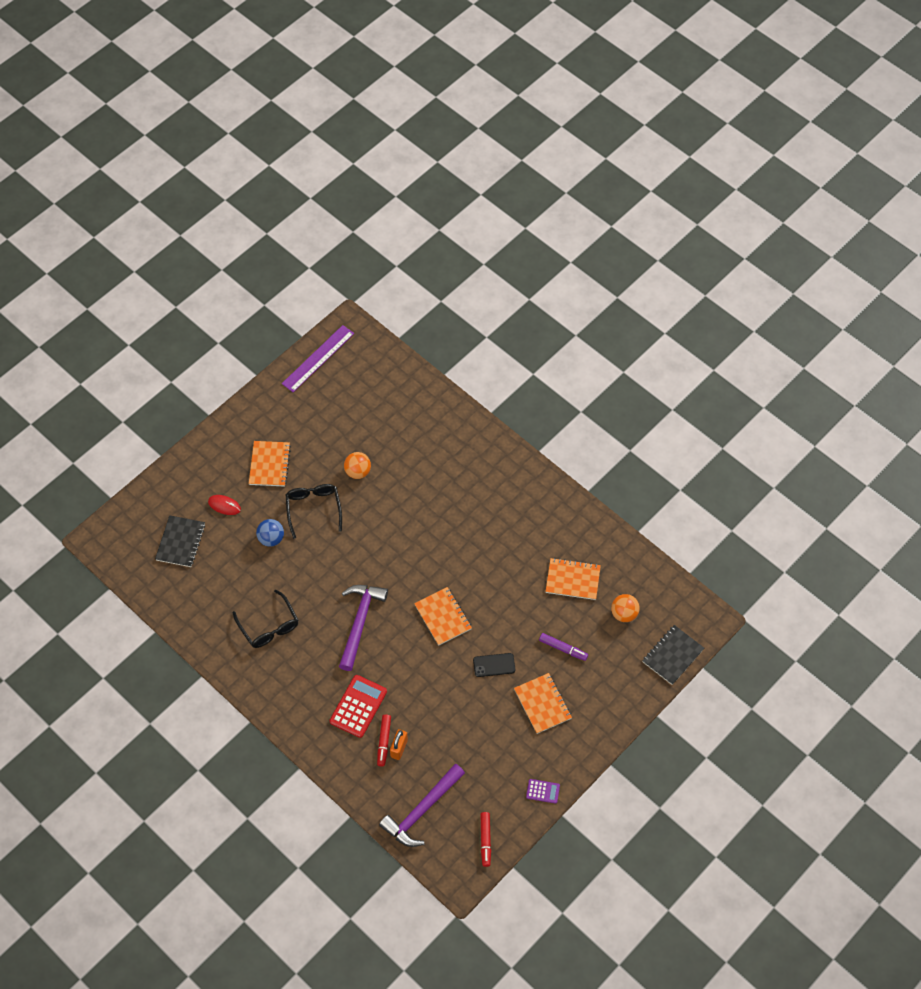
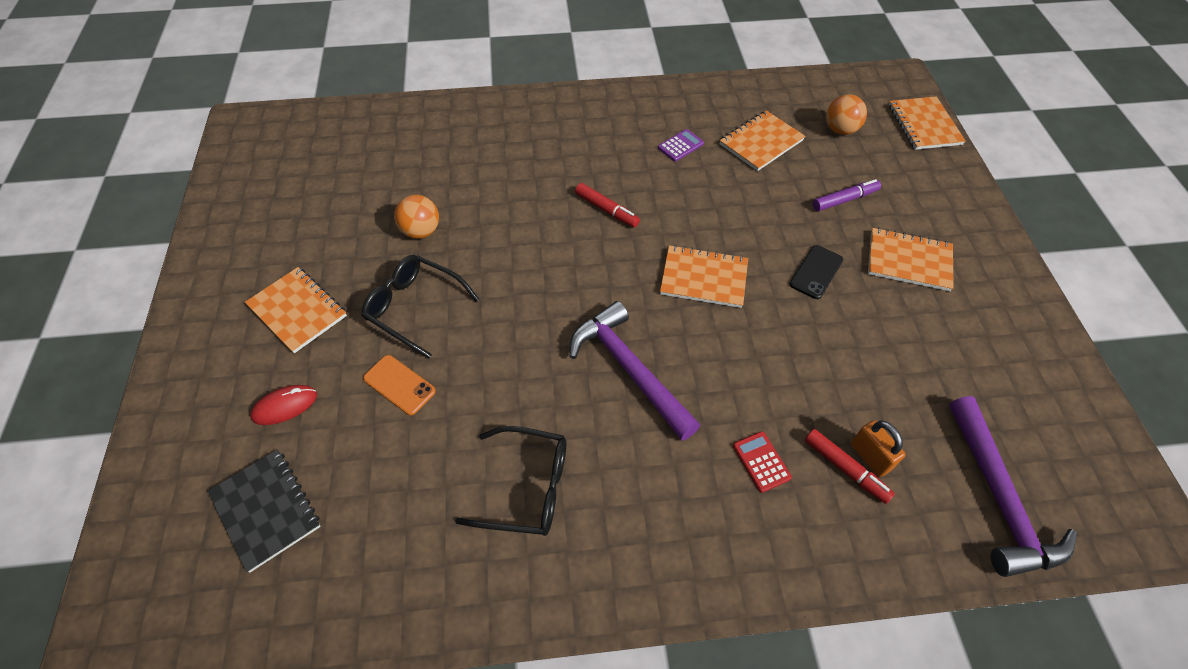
camera: 50 degrees left, 5 degrees down
blue ball [256,519,284,547] -> orange phone [363,355,436,415]
purple ruler [282,325,354,392] -> none
red calculator [330,675,387,738] -> red calculator [733,431,792,493], size x0.54
red marker [480,812,491,867] -> red marker moved to [575,183,640,228]
purple calculator [526,779,560,804] -> purple calculator moved to [658,129,704,162]
black notebook [642,625,704,685] -> orange notebook [889,96,966,150]

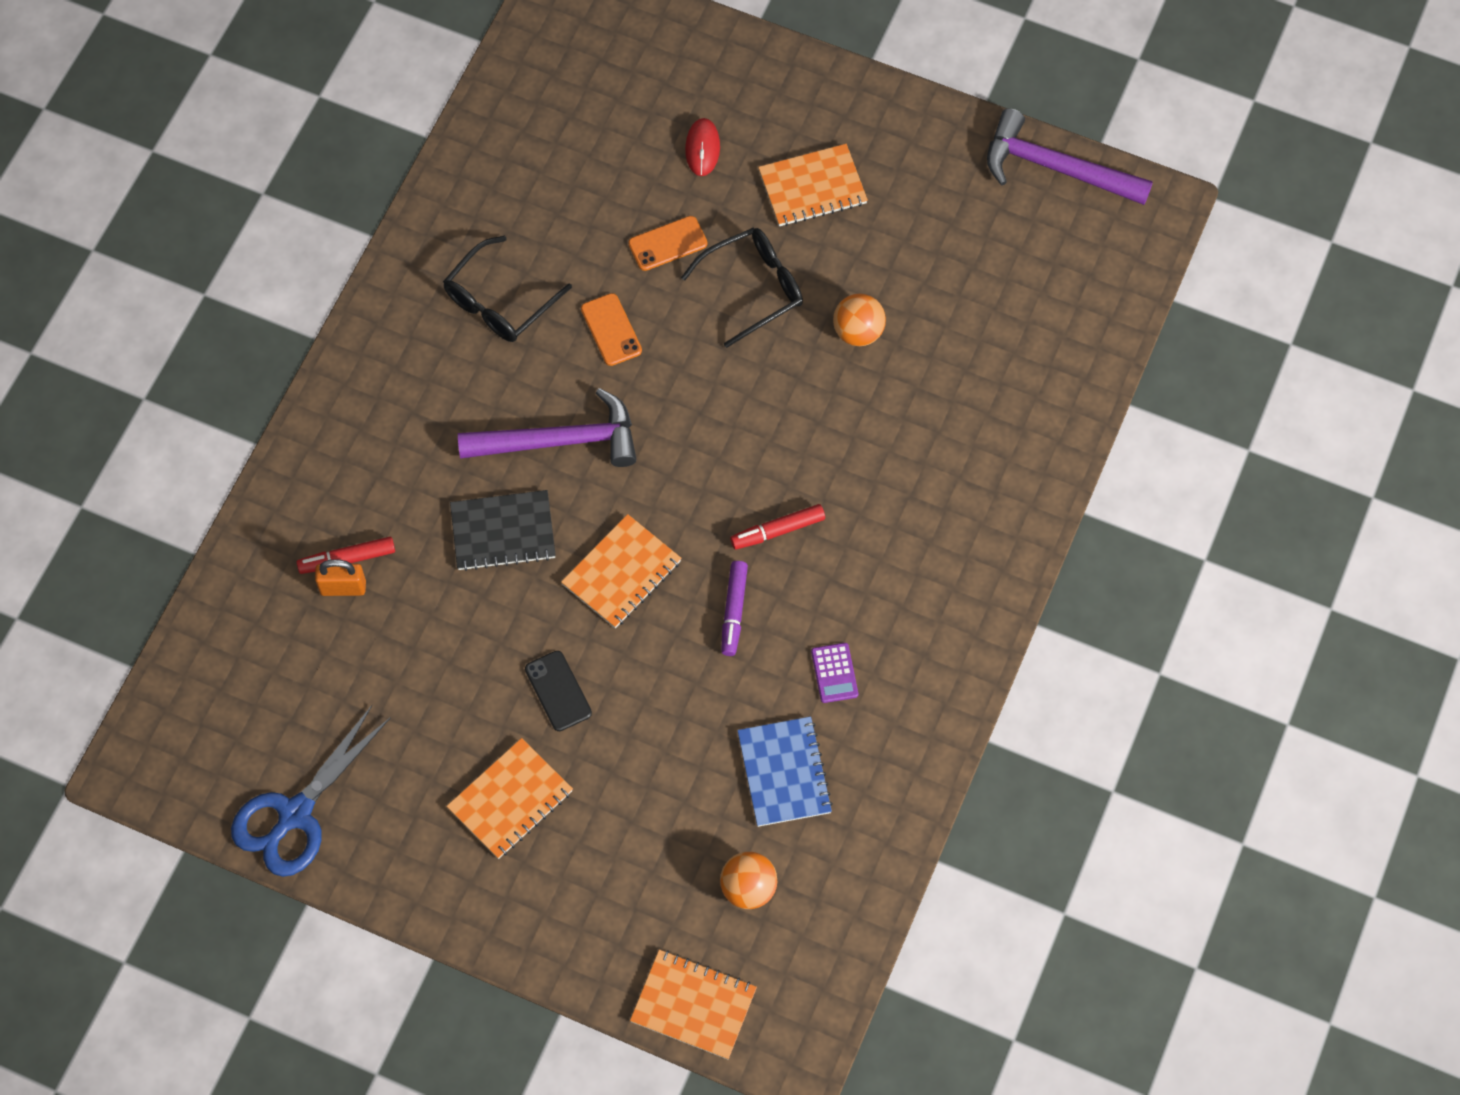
camera: 120 degrees right, 10 degrees up
black notebook [208,449,321,573] -> black notebook moved to [450,490,556,571]
orange notebook [720,110,805,171] -> blue notebook [737,716,833,827]
red calculator [733,431,792,493] -> none
purple marker [813,179,881,211] -> purple marker moved to [721,561,748,656]
purple hammer [949,396,1077,577] -> purple hammer moved to [987,108,1153,205]
none -> blue scissors [231,705,390,877]
none -> orange phone [581,293,642,366]

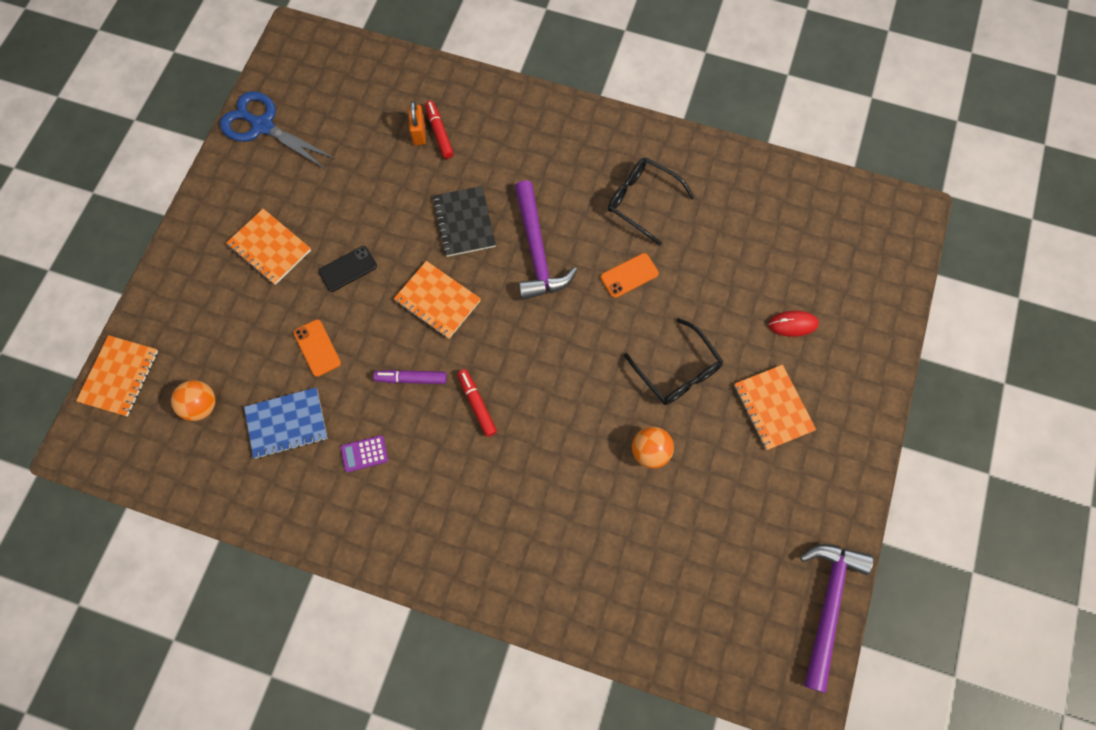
camera: 85 degrees right, 5 degrees up
orange phone [628,216,707,271] -> orange phone moved to [294,319,341,377]

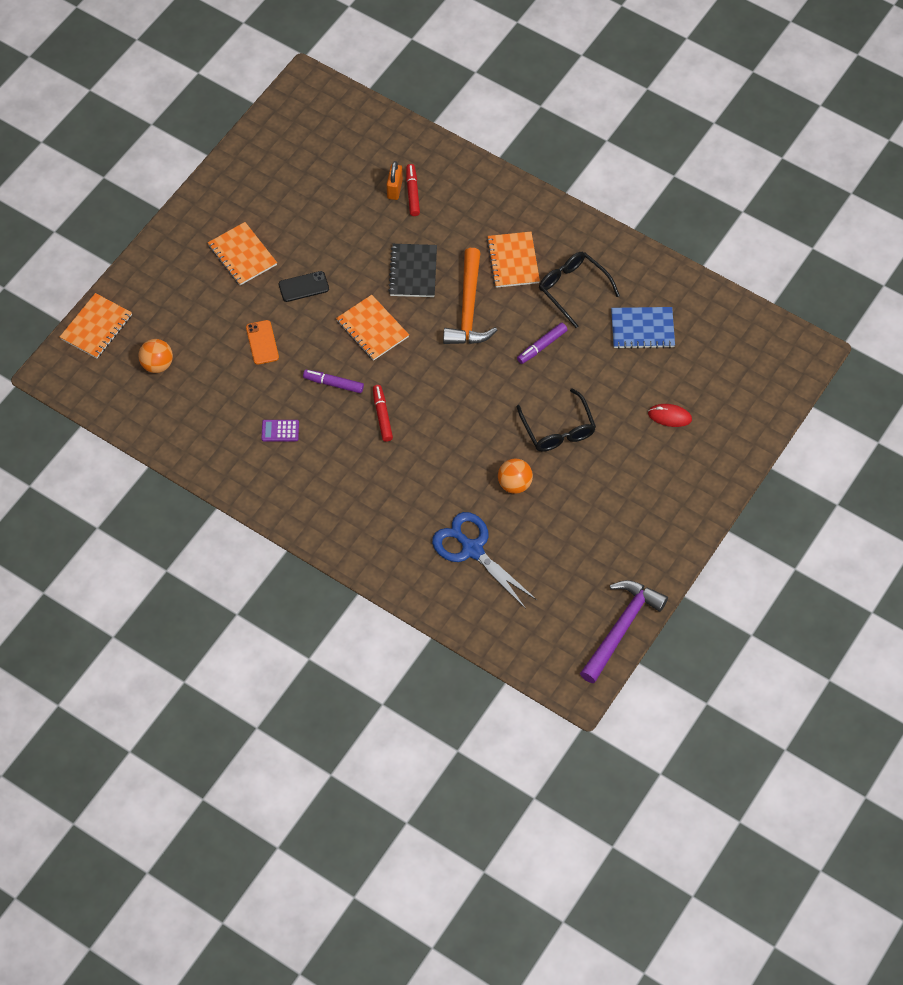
camera: 15 degrees right, 10 degrees down
blue scissors [220,91,336,169] -> blue scissors moved to [432,512,537,609]
blue notebook [244,387,328,459] -> blue notebook moved to [611,307,675,349]
purple hammer [515,180,577,300] -> orange hammer [443,248,497,344]
orange phone [601,253,659,298] -> purple marker [517,323,568,364]
orange notebook [734,365,816,450] -> orange notebook moved to [487,232,540,288]

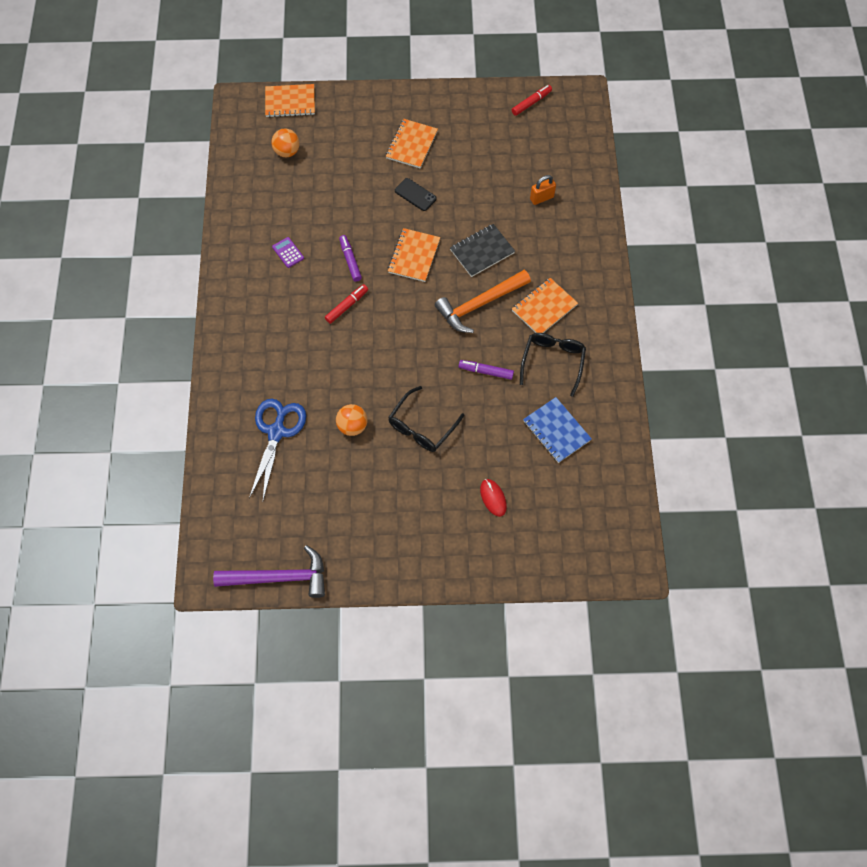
camera: 55 degrees right, 5 degrees up
orange phone [246,320,279,365] -> none
red marker [406,164,420,216] -> red marker moved to [512,85,552,116]

